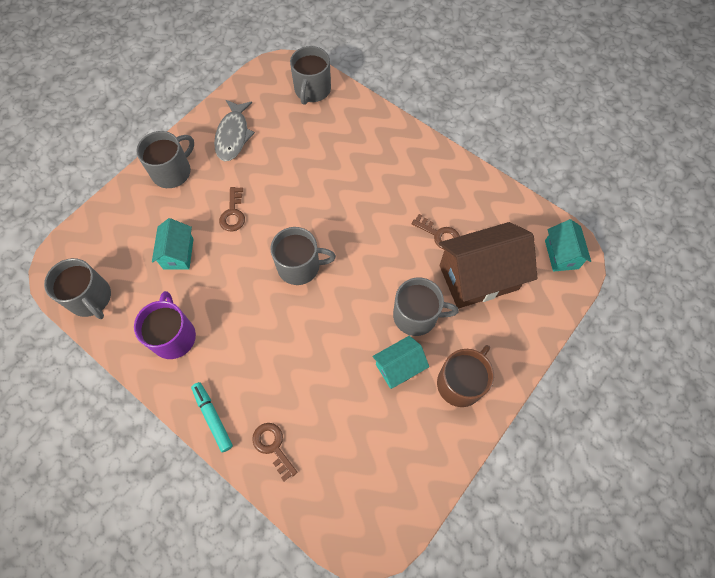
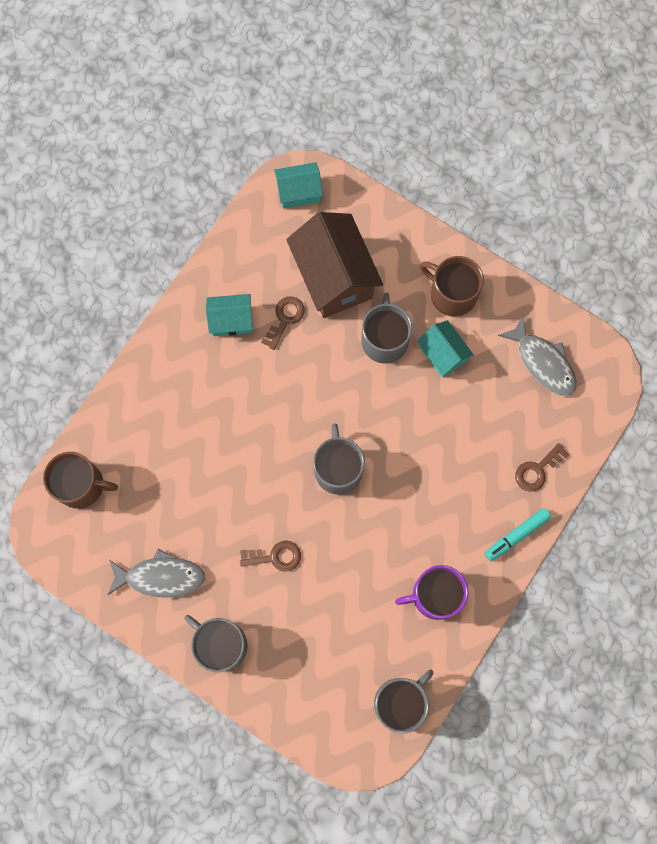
camera: 95 degrees left, 10 degrees up
turquoise house [152,218,194,270] -> turquoise house moved to [206,294,253,336]
grey mug [290,46,331,105] -> brown mug [43,452,118,509]
none -> grey fish [498,315,577,396]

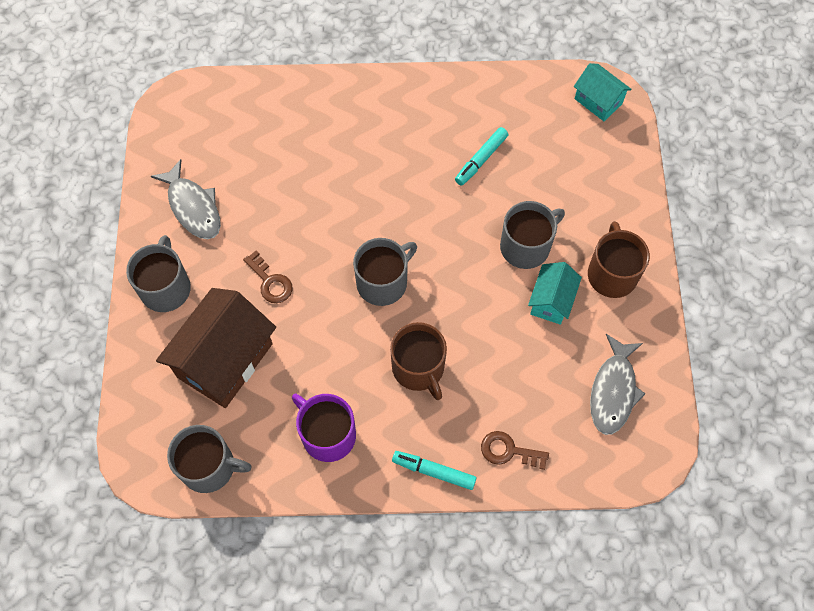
camera: 55 degrees right, 10 degrees down
brown mug [43,452,118,509] -> brown mug moved to [390,322,447,400]
turquoise house [206,294,253,336] -> none
brown key [261,296,305,350] -> turquoise marker [455,127,508,186]
brown house [286,212,383,318] -> brown house moved to [156,288,276,408]

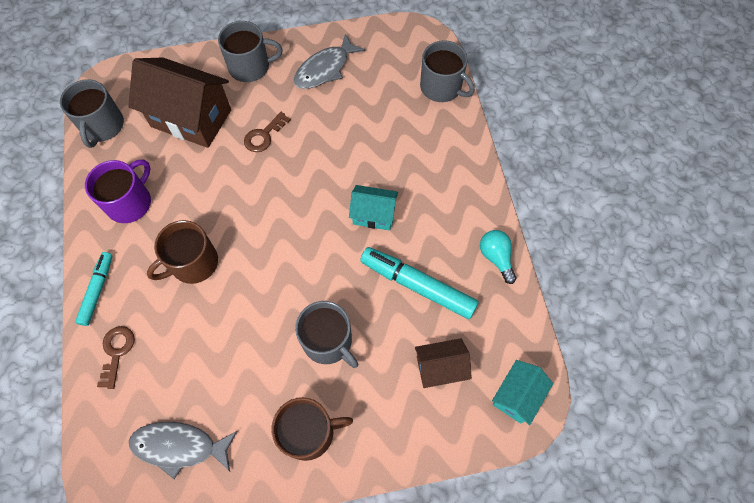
camera: 80 degrees right, 0 degrees up
grey mug [353,238,417,306] -> grey mug moved to [420,40,475,102]
turquoise marker [455,127,508,186] -> turquoise marker [360,247,479,319], size x1.64
turquoise house [528,262,582,325] -> turquoise house moved to [349,185,398,231]
none -> brown house [415,338,472,388]
none -> turquoise light bulb [480,230,516,284]

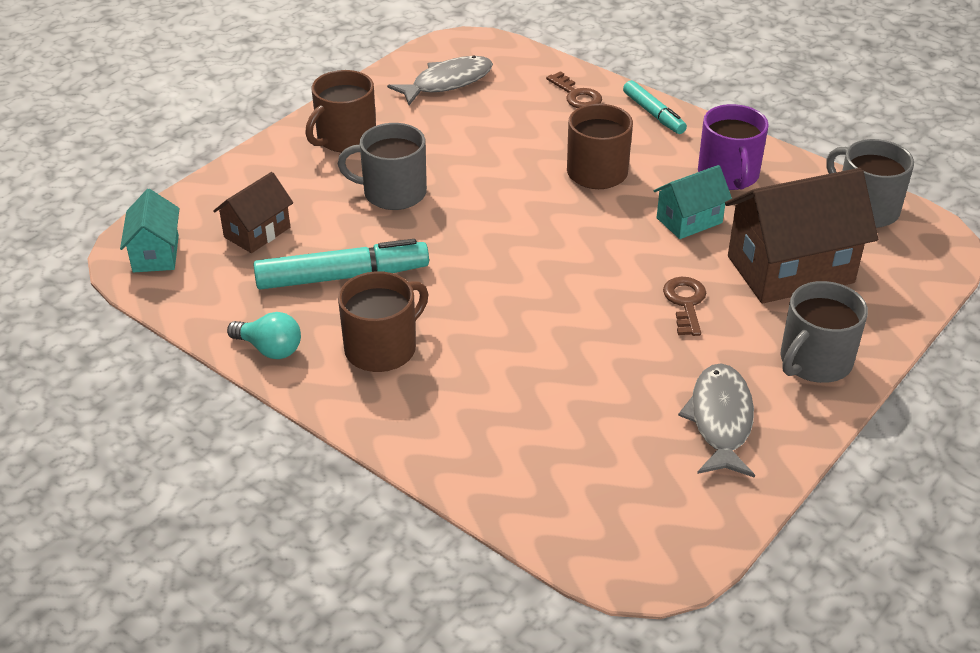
camera: 140 degrees right, 25 degrees down
turquoise house [349,185,398,231] -> turquoise house moved to [653,165,732,239]
grey mug [420,40,475,102] -> none
none -> brown mug [338,271,428,372]

